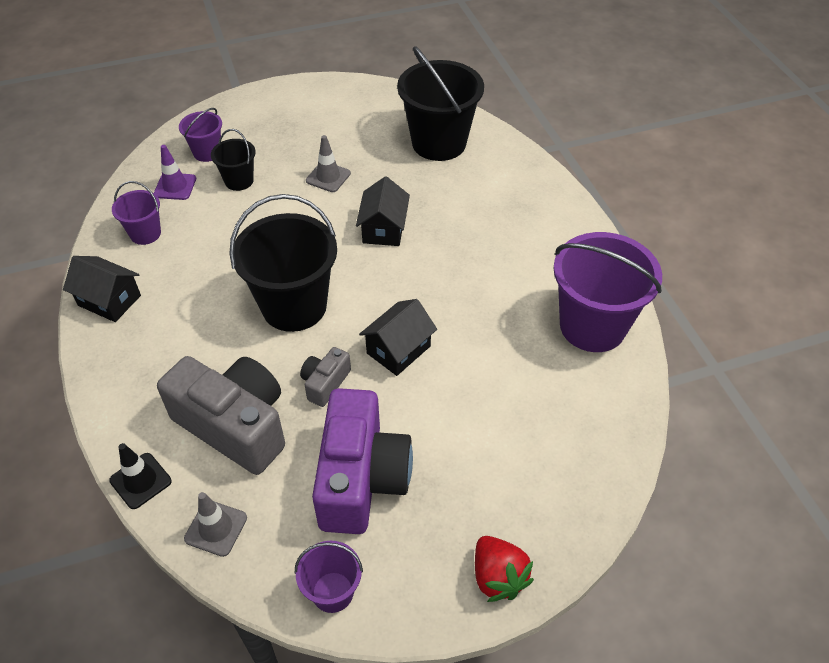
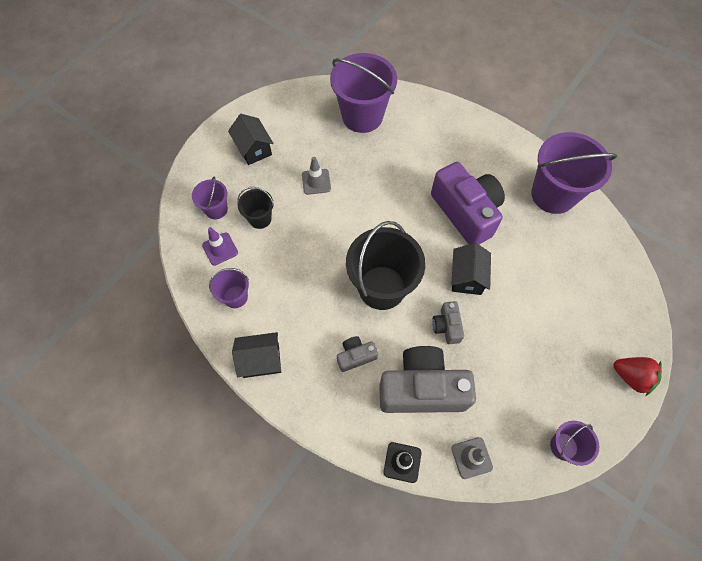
camera: 35 degrees left, 15 degrees up
purple camera [312,388,413,534] -> purple camera moved to [431,162,505,244]
black house [356,176,410,246] -> black house moved to [228,114,273,165]
black bucket [397,46,484,161] -> purple bucket [330,53,397,133]
none -> grey camera [337,336,378,372]

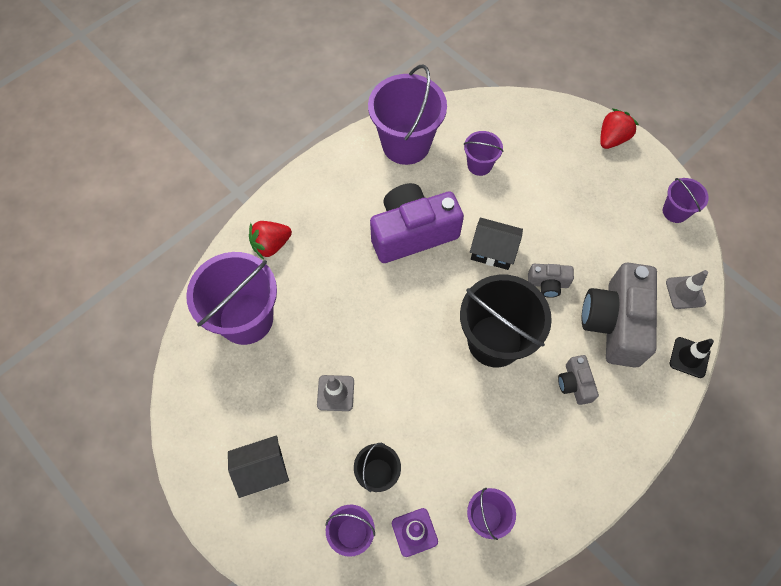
camera: 80 degrees left, 0 degrees up
black house [232,332,281,378] -> none
none -> red strawberry [249,221,292,260]
none -> purple bucket [464,131,503,176]

